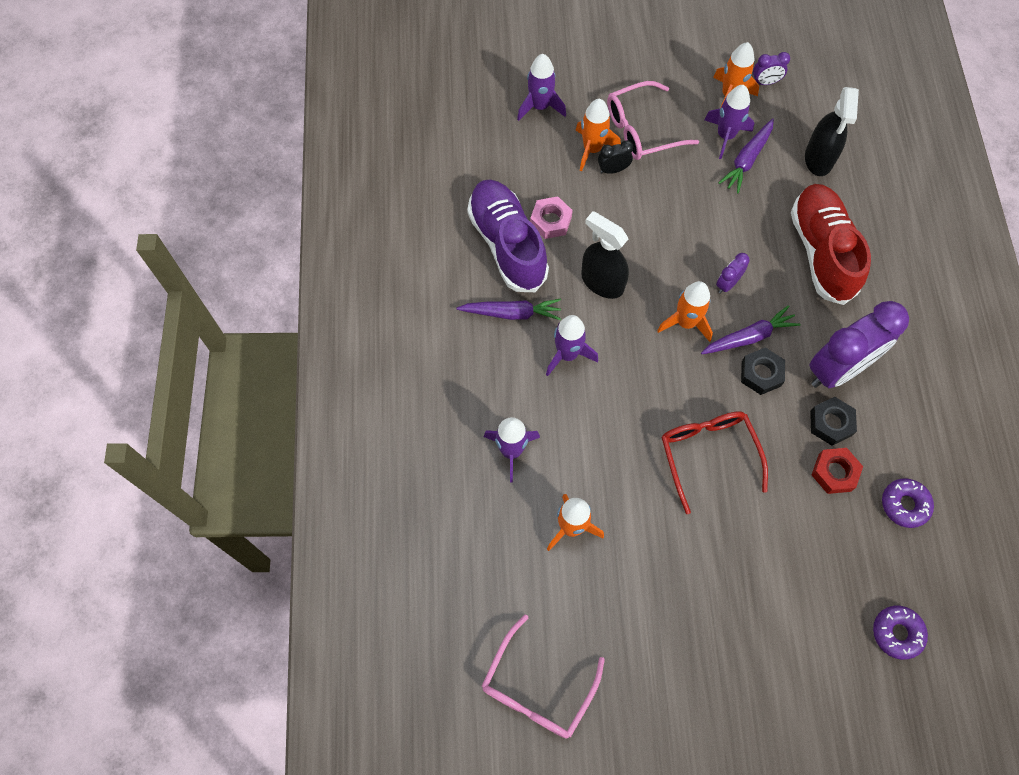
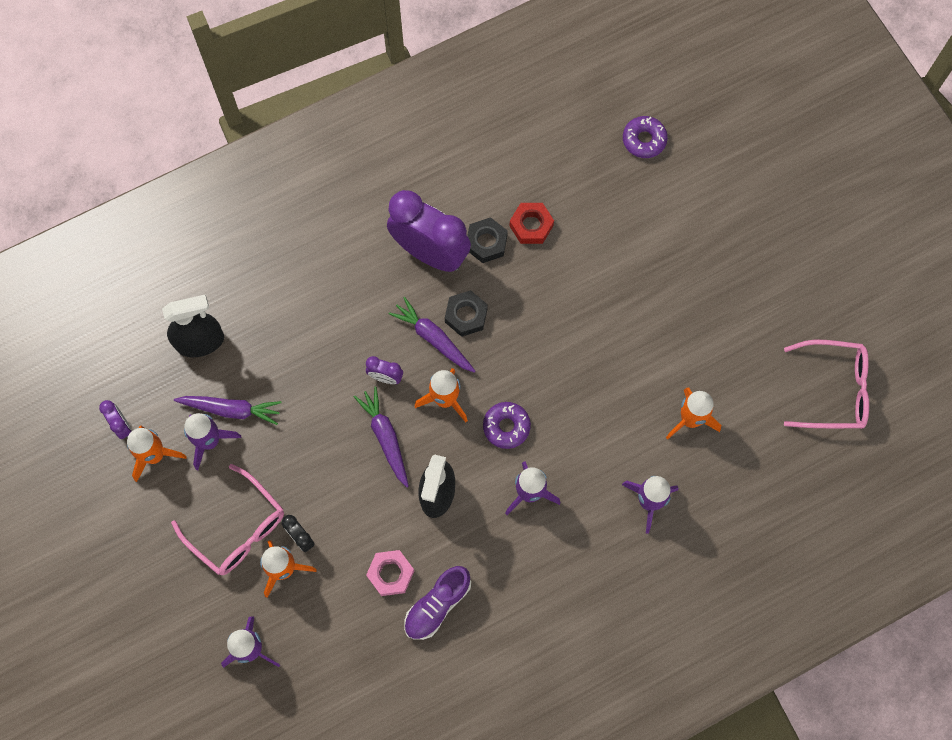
camera: 115 degrees left, 5 degrees up
purple carrot [457,299,561,320] -> purple carrot moved to [354,387,409,488]
purple shoe [467,179,549,292] -> purple shoe [404,566,471,640], size x0.60
red glasses [661,411,768,514] -> none
red shoe [791,184,871,305] -> none
purple donut [882,478,934,528] -> purple donut moved to [483,402,531,449]

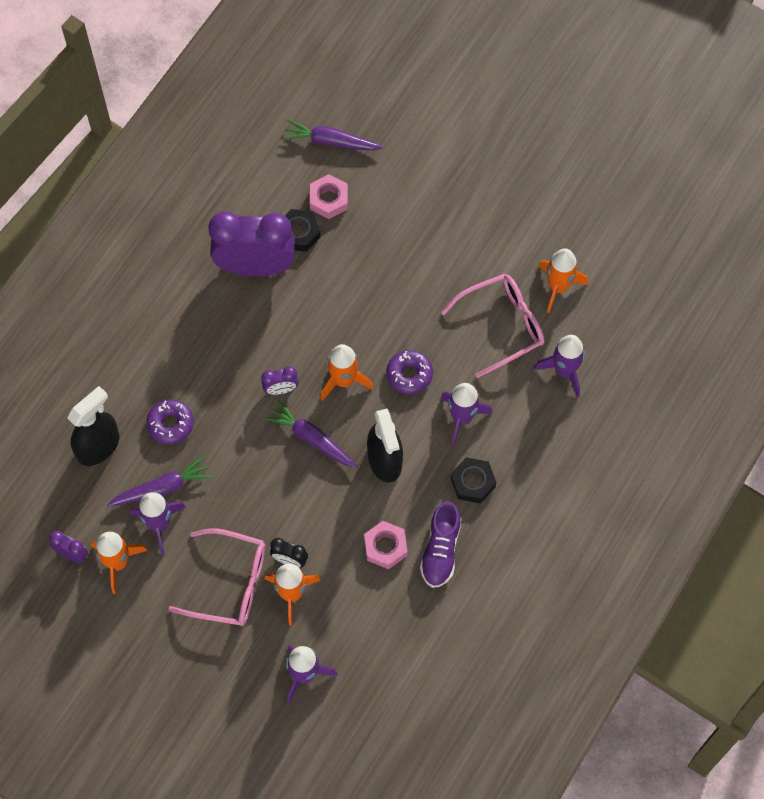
camera: 30 degrees left, 5 degrees down
purple carrot [389,297,476,373] -> purple carrot moved to [283,120,383,151]
black nut [445,290,488,337] -> black nut moved to [451,457,496,503]
red nut [509,203,554,244] -> pink nut [310,174,348,219]
purple donut [623,116,668,158] -> purple donut moved to [147,399,194,444]
pink glasses [784,340,869,429] -> pink glasses moved to [441,274,545,378]

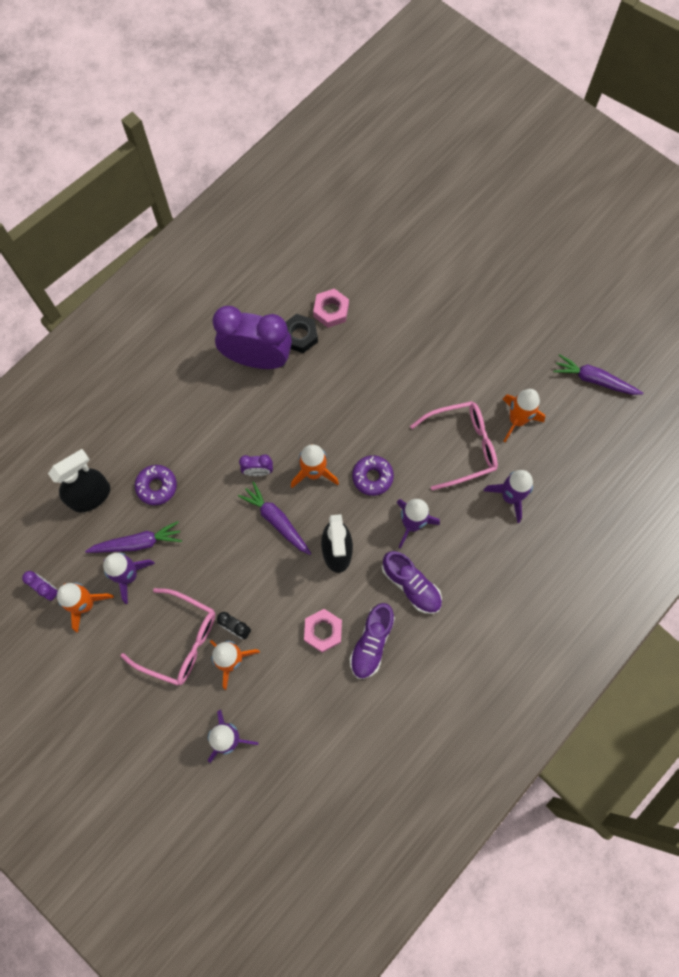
camera: 10 degrees right, 5 degrees up
purple carrot [283,120,383,151] -> purple carrot moved to [553,354,643,395]
black nut [451,457,496,503] -> purple shoe [382,551,442,614]

